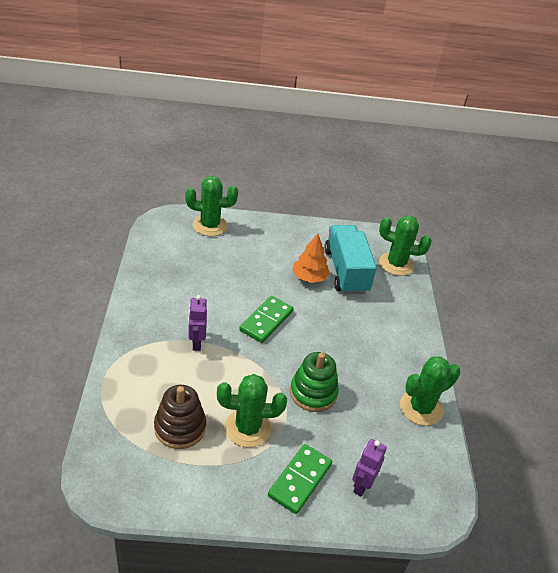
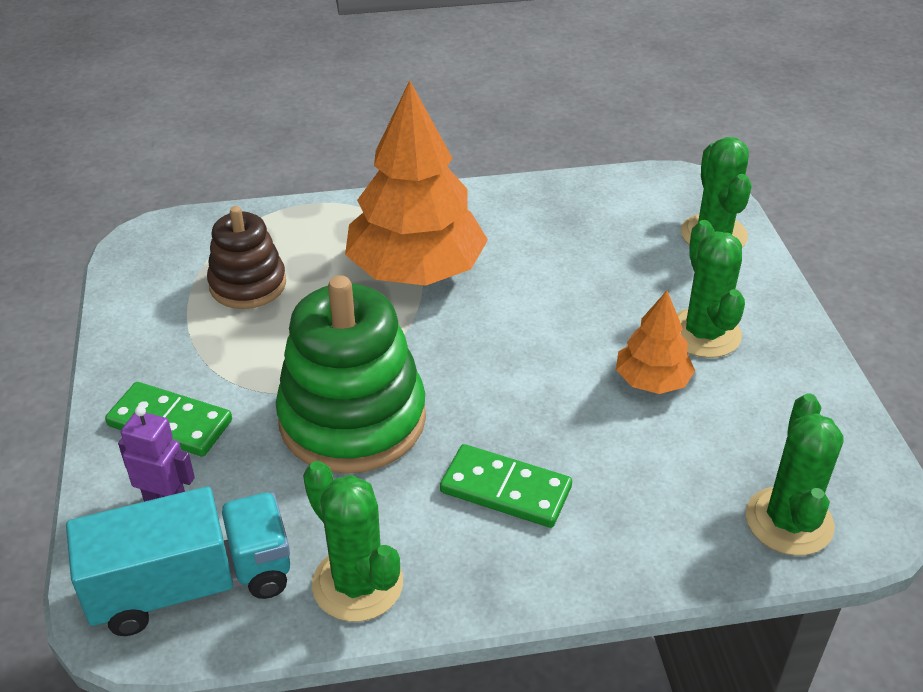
camera: 85 degrees right, 0 degrees up
purple robot [188,295,207,351] -> orange tree [345,80,488,286]
green cactus [217,374,287,448] -> green cactus moved to [677,220,745,358]
green domino [239,296,293,343] -> green domino moved to [440,444,572,528]
green stacking toy [290,352,339,412] -> green stacking toy [276,275,426,474], size x1.69
turquoise truck [324,225,377,294] -> turquoise truck moved to [66,487,290,636]

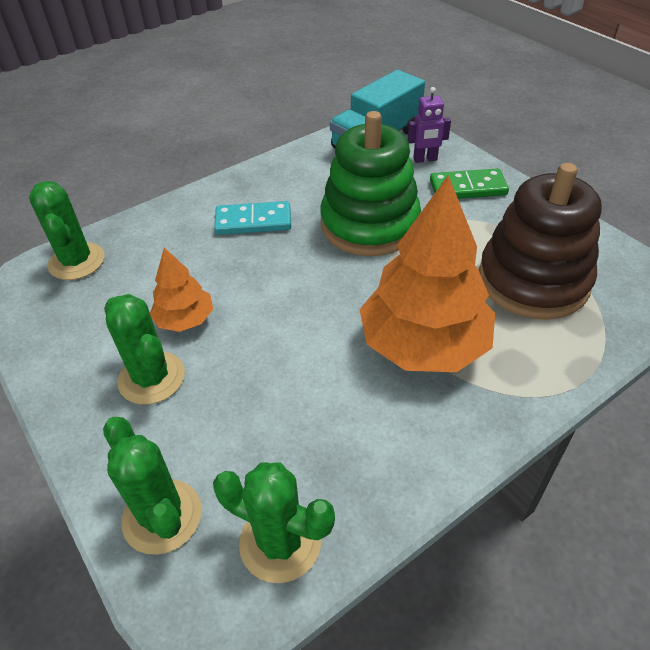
camera: 155 degrees right, 5 degrees up
brown stacking toy [207,206,286,309] -> brown stacking toy [479,163,602,320], size x1.69
green cactus [303,461,403,622] -> green cactus moved to [213,462,335,583]
green domino [440,444,572,528] -> turquoise domino [214,201,291,235]

